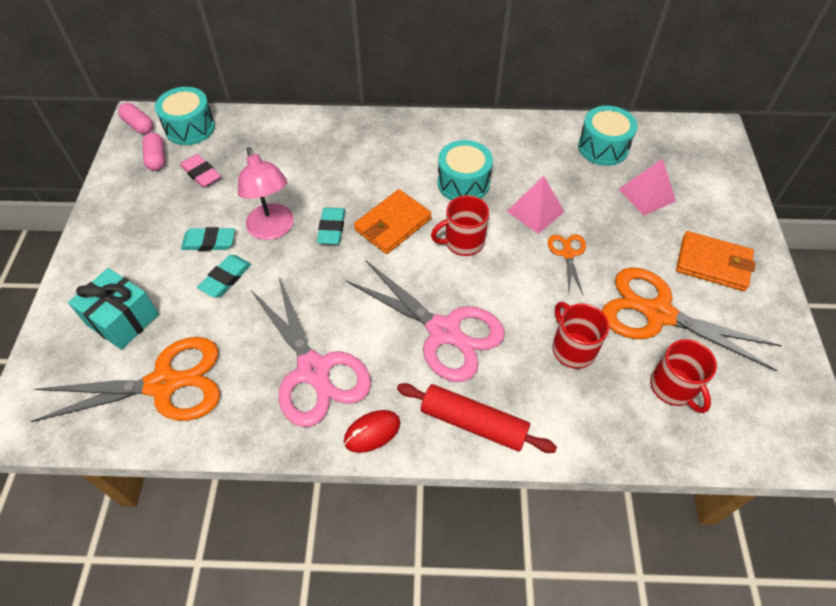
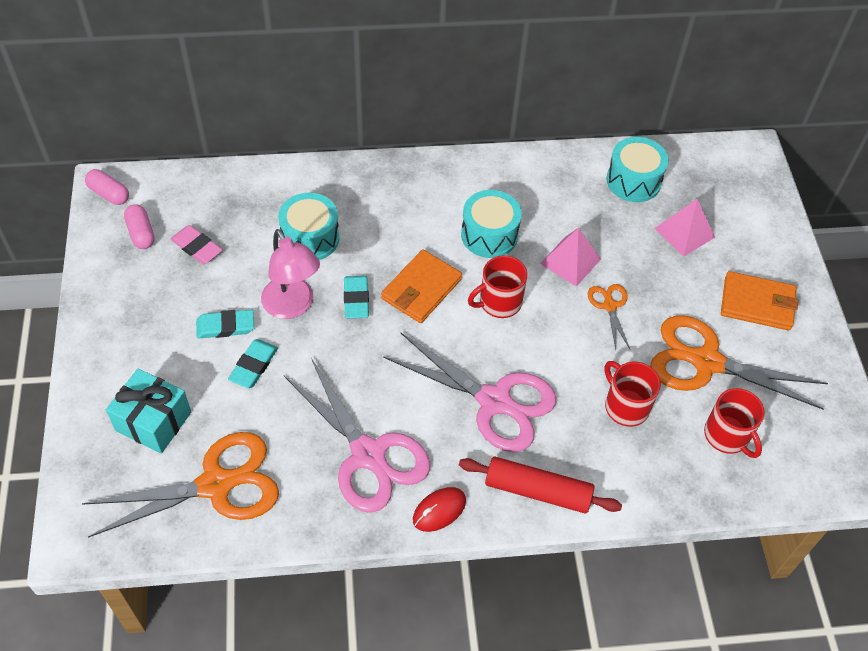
camera: 10 degrees left, 0 degrees up
turquoise drum [155,87,215,145] -> turquoise drum moved to [278,193,339,260]

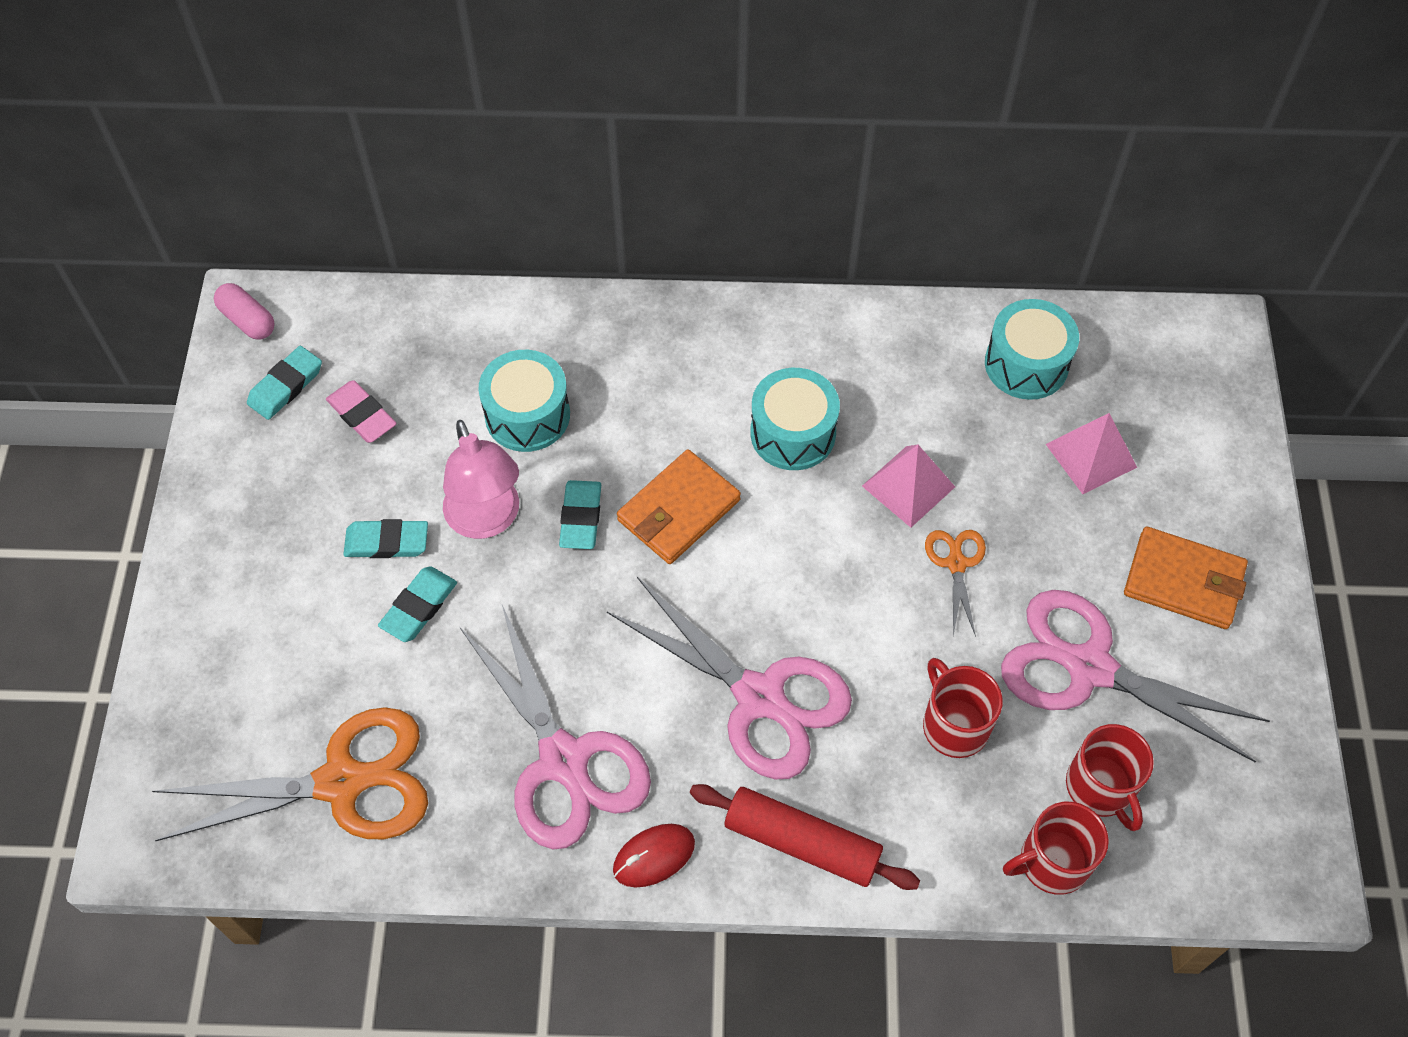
camera: 10 degrees right, 5 degrees up
turquoise gift [106,369,191,454] -> none
pink capsule [124,204,155,249] -> turquoise eraser [247,346,322,420]
red mug [468,255,527,318] -> red mug moved to [1003,802,1109,895]
orange scissors [650,316,828,410] -> pink scissors [1001,590,1270,762]

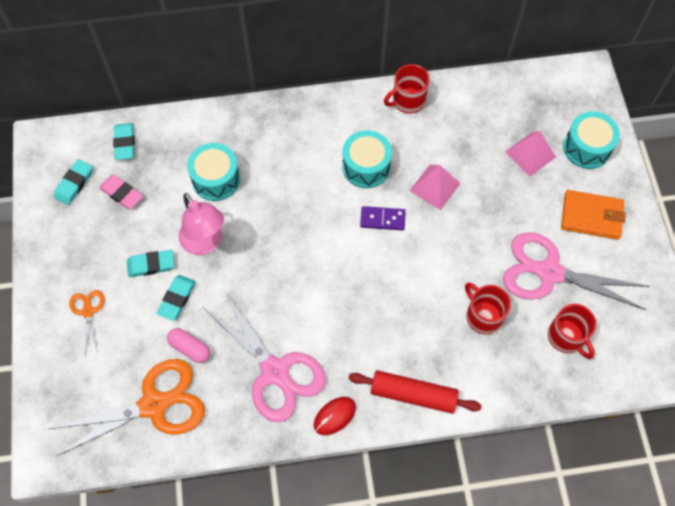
camera: 10 degrees left, 5 degrees up
pink capsule [214,283,275,340] -> pink capsule moved to [167,328,210,363]
turquoise eraser [559,480,601,549] -> turquoise eraser moved to [113,123,135,160]
pink scissors [607,577,852,779] -> none
orange wallet [617,449,741,564] -> none
orange scissors [925,530,986,637] -> orange scissors moved to [69,290,105,354]
turquoise drum [985,299,1079,400] -> turquoise drum moved to [563,111,620,169]
red mug [1003,802,1109,895] -> red mug moved to [384,64,429,114]
none -> purple domino [360,206,406,230]

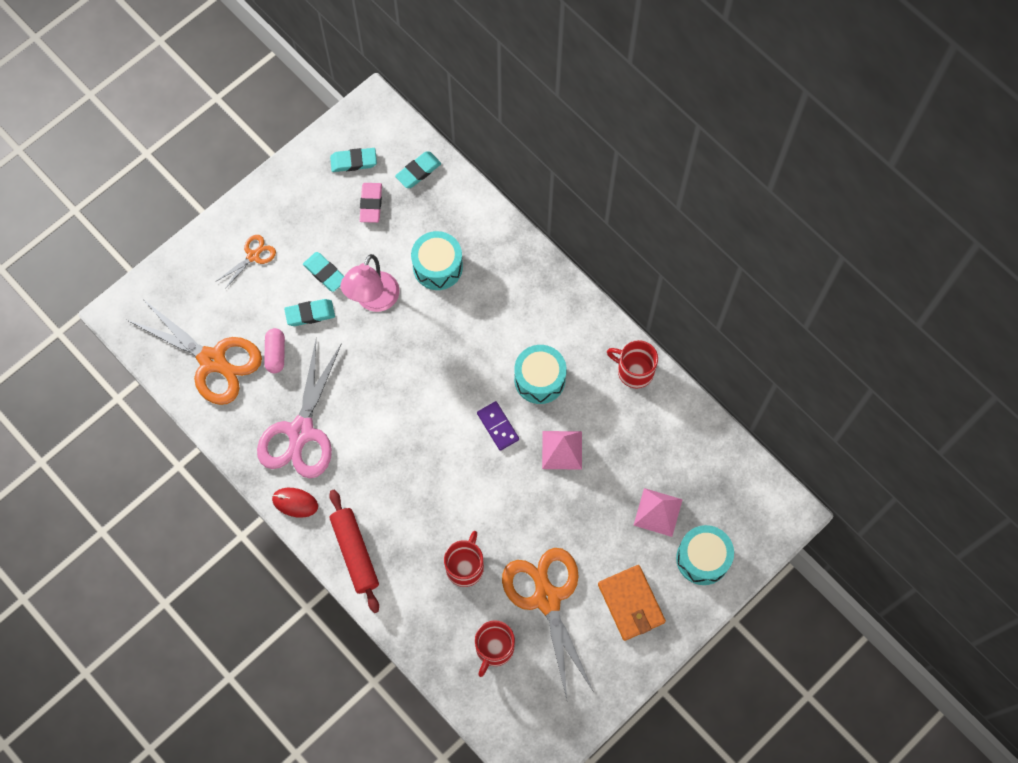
camera: 55 degrees right, 5 degrees up
pink scissors [503,232,649,310] -> orange scissors [502,548,594,699]

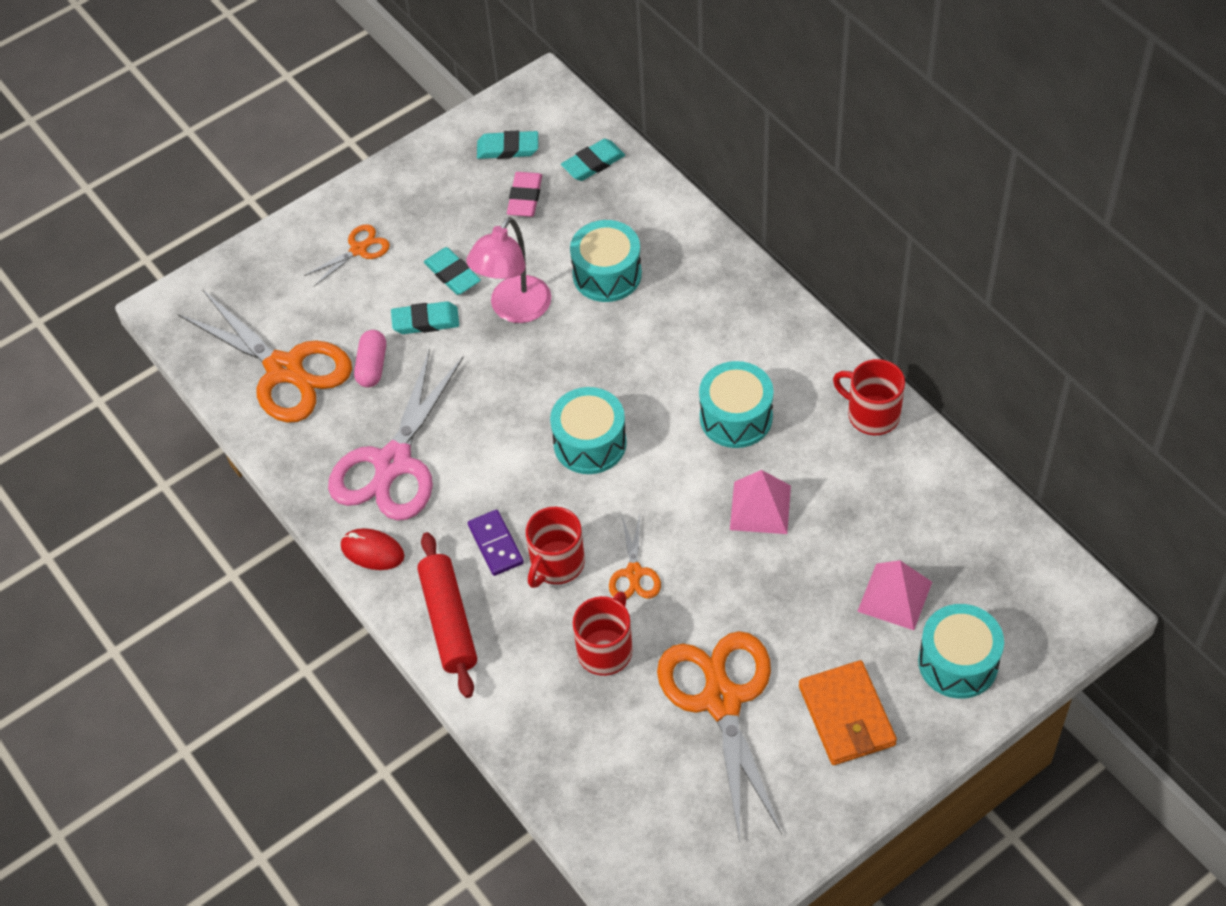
camera: 10 degrees right, 15 degrees down
red mug [475,620,515,677] -> red mug moved to [526,507,585,588]
purple domino [477,401,519,451] -> purple domino moved to [468,509,524,576]
none -> turquoise drum [550,387,627,474]
none -> orange scissors [609,515,661,599]

